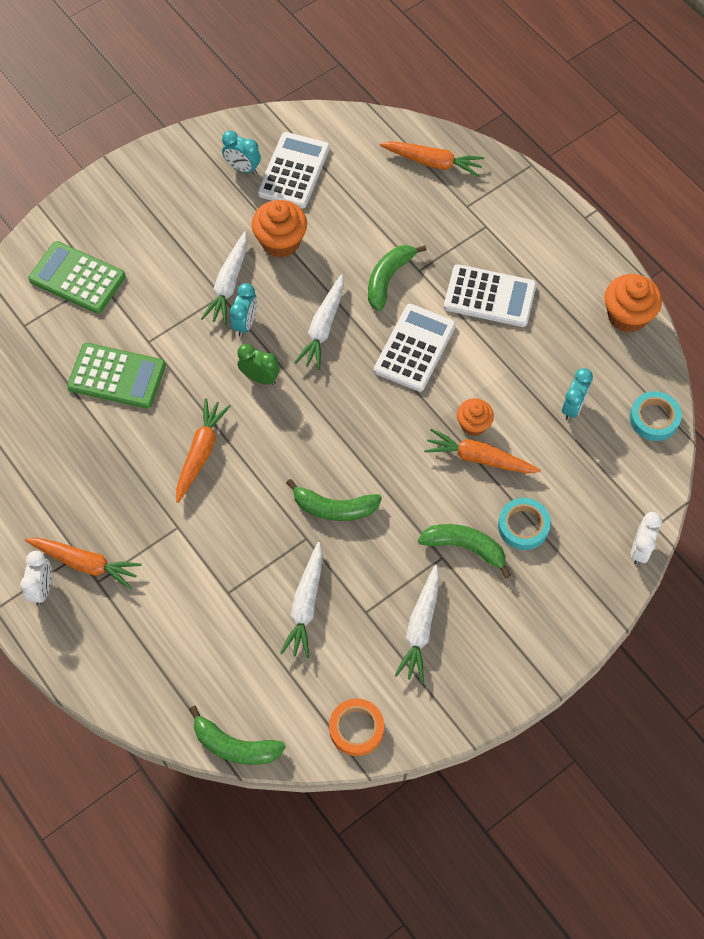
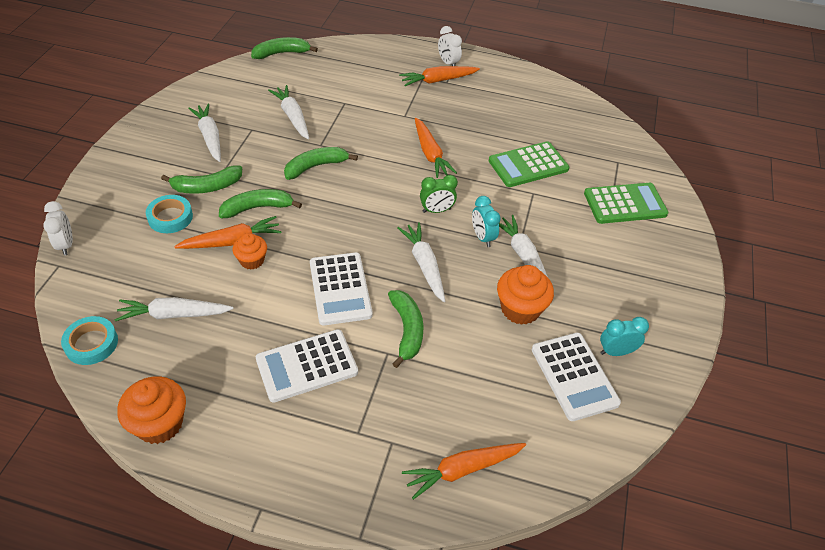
camera: 140 degrees right, 15 degrees down
orange tape [329,698,384,756] -> none
turquoise clock [562,368,593,421] -> white carrot [115,297,233,321]
none -> green banana [219,189,302,218]

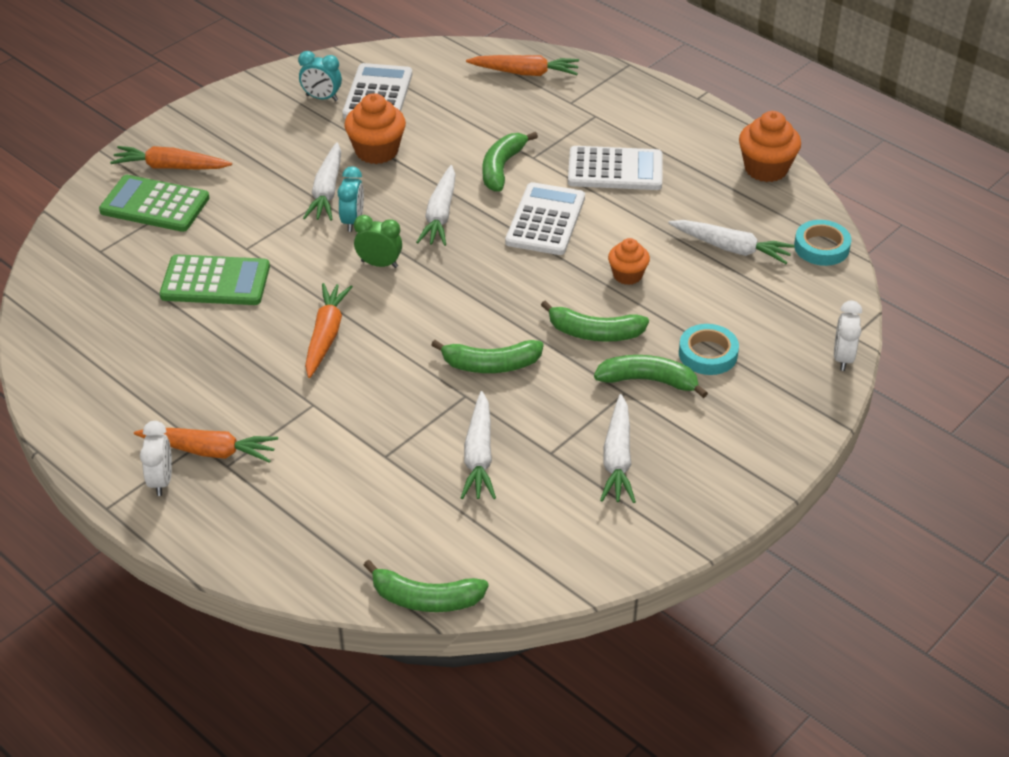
camera: 150 degrees left, 5 degrees down
orange carrot [174,216,282,249] -> orange carrot moved to [110,146,232,169]

